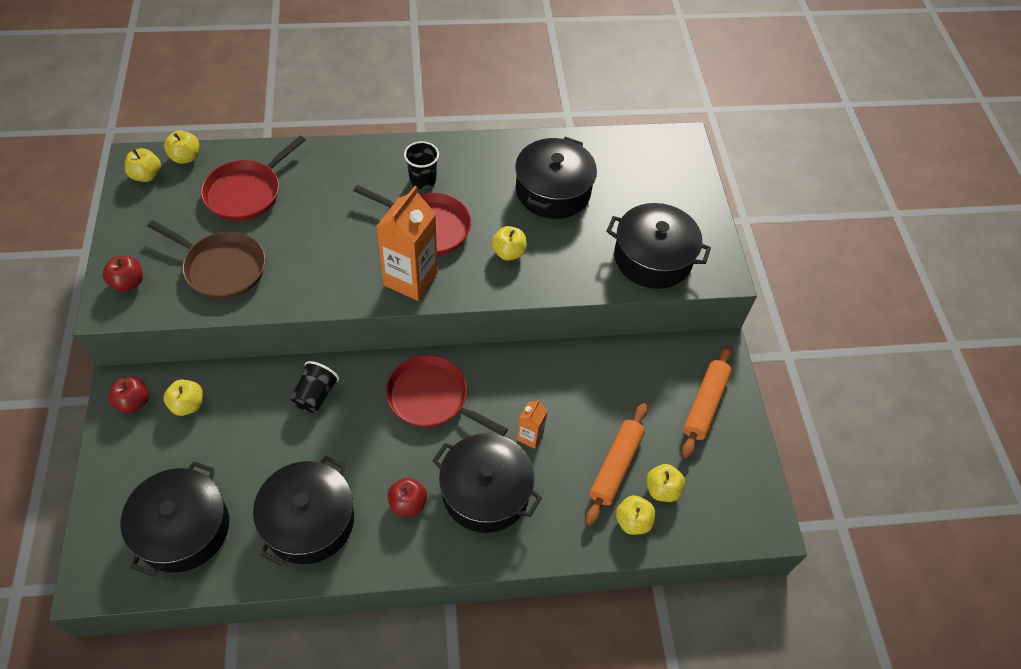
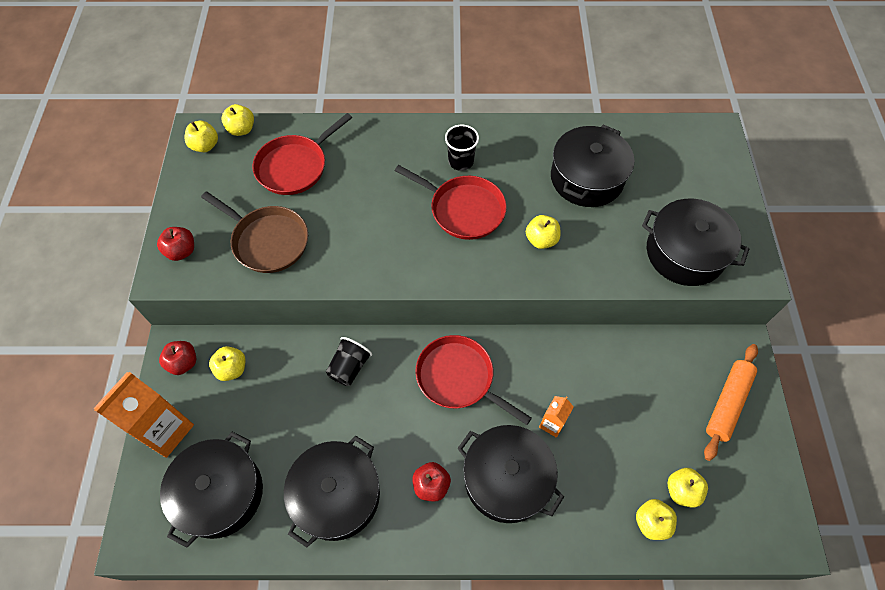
camera: 10 degrees right, 5 degrees up
orange carton [376,186,438,301] -> orange carton moved to [94,372,194,458]
orange rolling pin [586,403,648,526] -> none

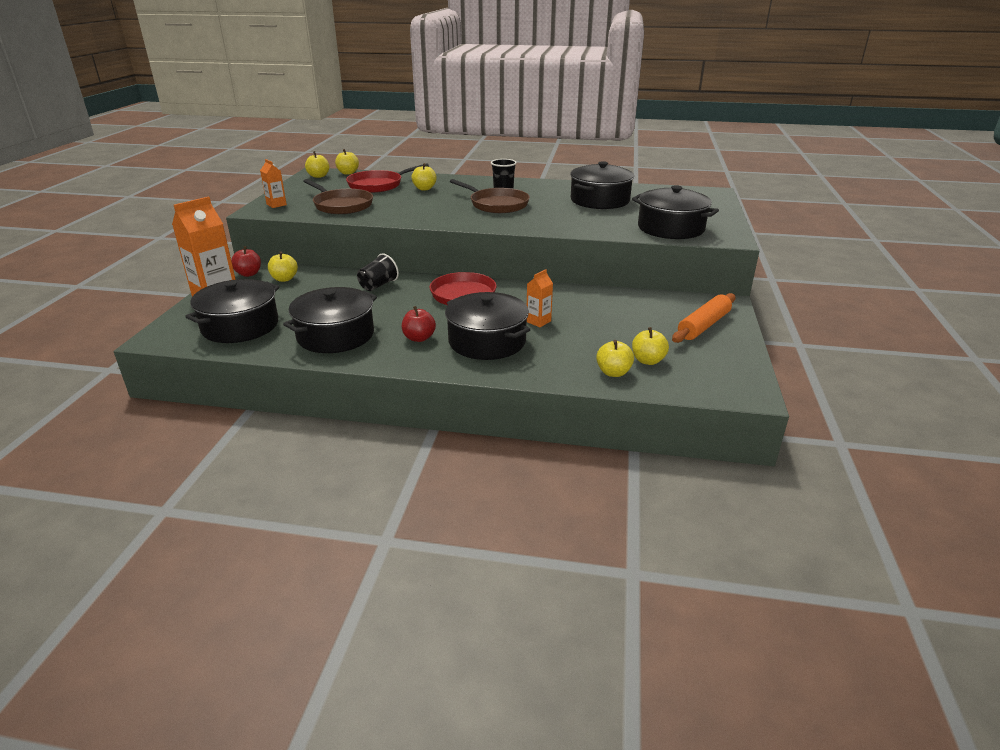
camera: 10 degrees right, 30 degrees down
red apple [157,227,194,261] -> orange carton [260,159,287,208]
red pan [395,165,507,240] -> brown pan [450,179,530,213]
yellow apple [526,215,561,249] -> yellow apple moved to [411,163,437,190]

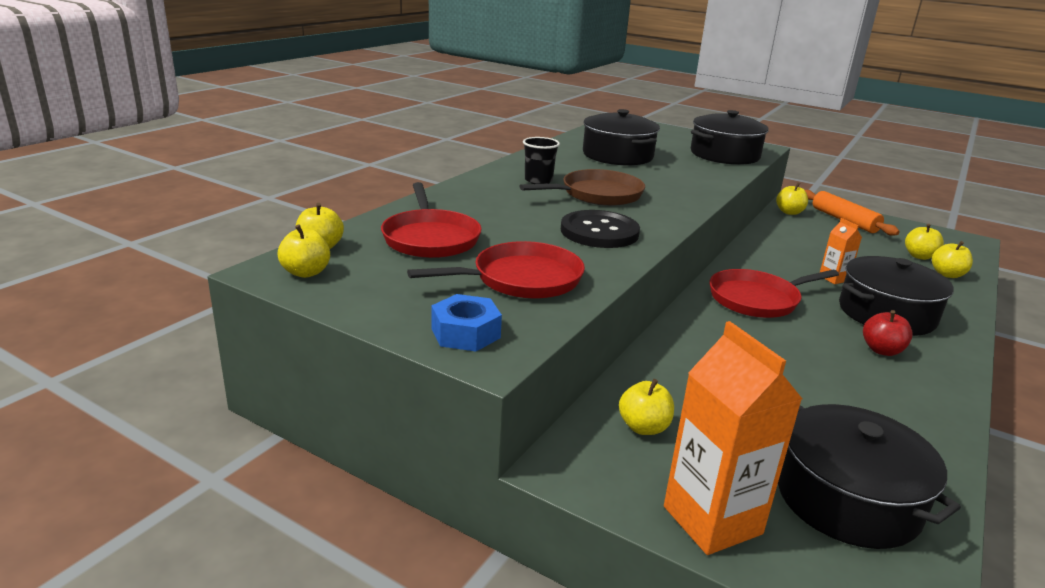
camera: 70 degrees left, 5 degrees down
red apple [231,246,261,277] -> none
orange carton [260,159,287,208] -> blue nut [431,294,502,351]
black pot [283,287,377,353] -> none
brown pan [303,179,373,214] -> red pan [407,241,585,299]
black cup [357,253,399,291] -> none
yellow apple [411,163,437,190] -> yellow apple moved to [776,182,808,215]
none -> black button [561,210,640,248]

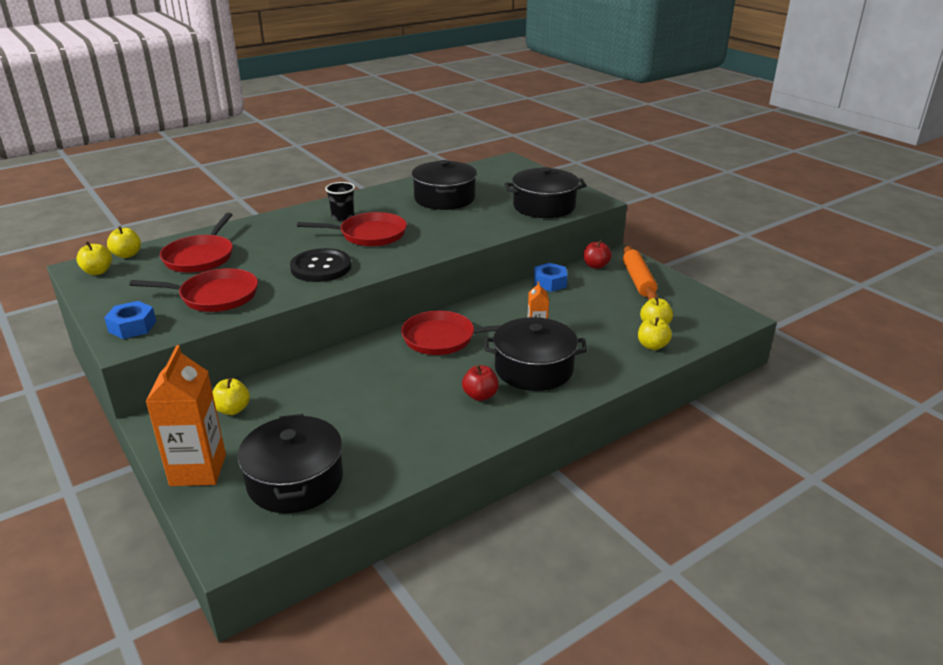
camera: 25 degrees right, 5 degrees up
brown pan [519,169,645,206] -> red pan [297,212,407,246]
yellow apple [776,182,808,215] -> red apple [583,239,612,269]
none -> blue nut [534,263,568,292]

